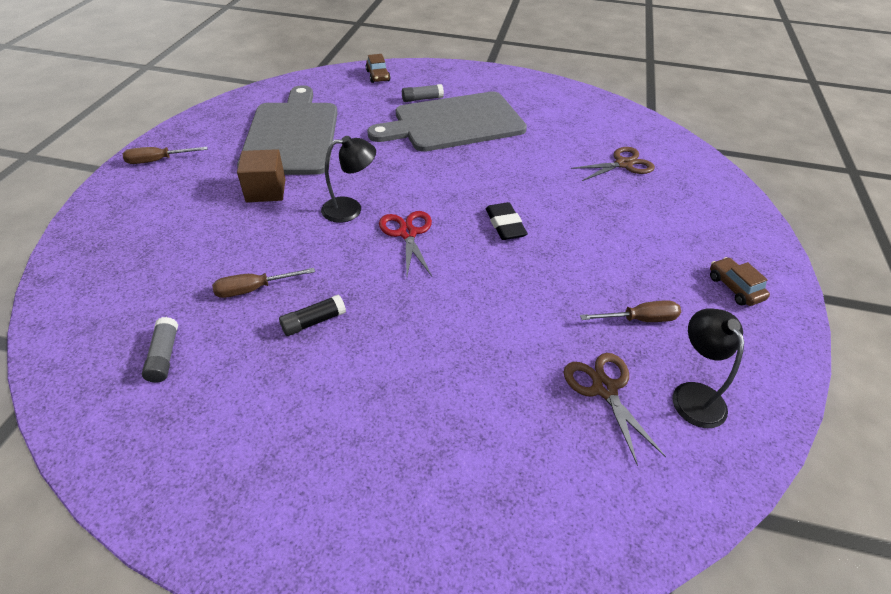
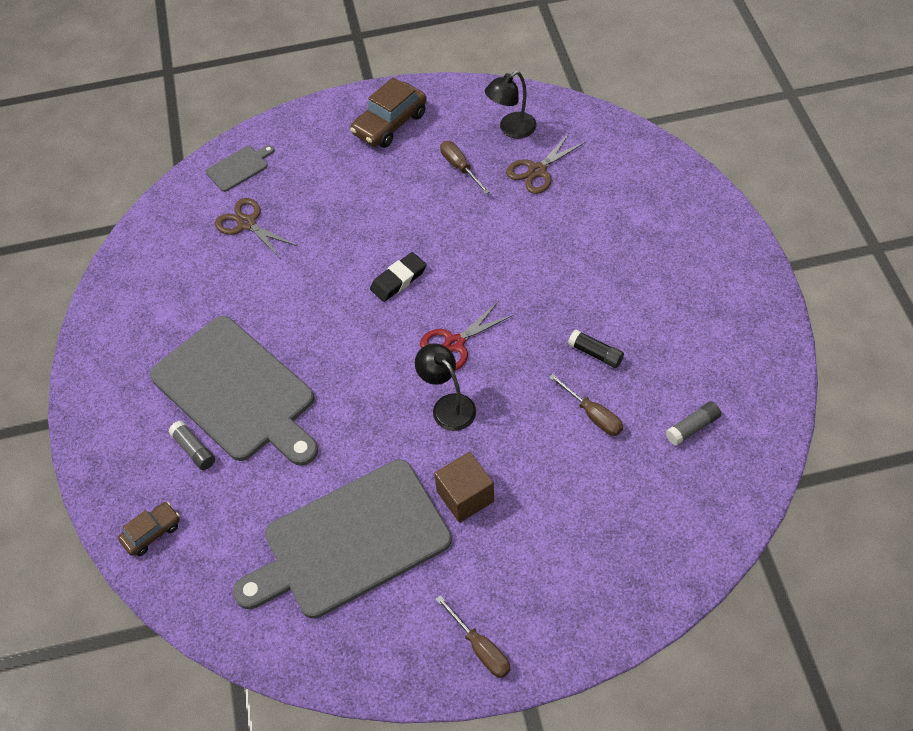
camera: 110 degrees left, 10 degrees up
brown car [710,257,770,306] -> brown car [350,77,427,148], size x1.72
none -> grey cutting board [206,145,275,192]

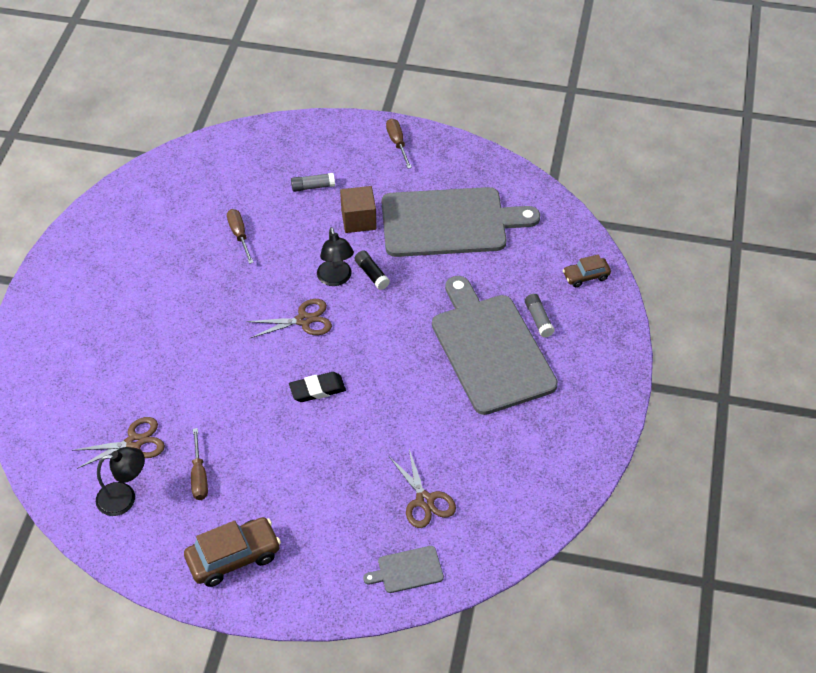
camera: 160 degrees left, 5 degrees down
red scissors [420,301,513,371] -> brown scissors [246,299,332,338]
black glue stick [568,329,624,368] -> black glue stick moved to [354,250,390,290]
grey glue stick [666,401,721,446] -> grey glue stick moved to [291,173,335,192]

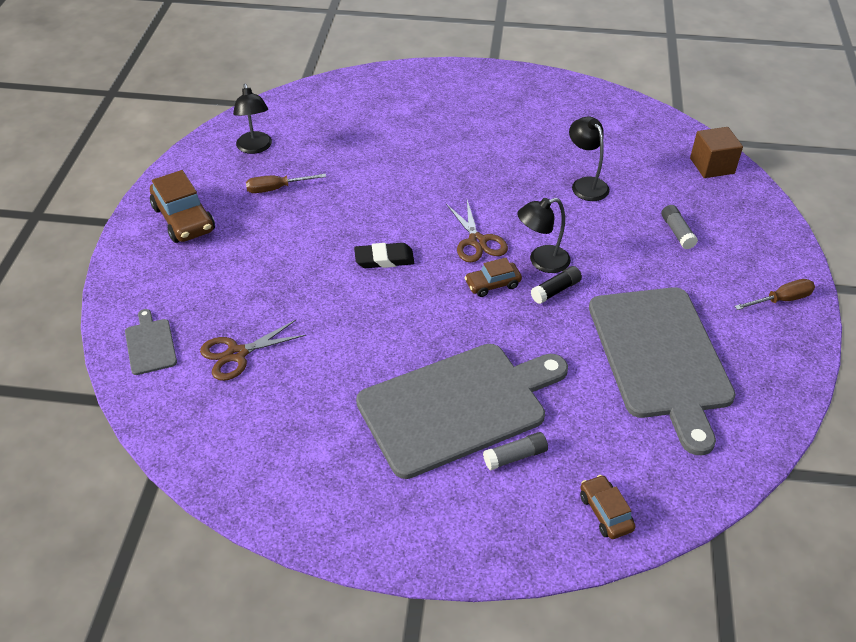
camera: 85 degrees right, 5 degrees down
brown scissors [72,417,165,469] -> none
brown screwdriver [227,209,254,264] -> black lamp [569,117,610,201]
black eraser [289,372,346,402] -> black eraser turned 75 degrees counterclockwise [354,243,414,268]
brown cube [340,186,377,233] -> brown cube moved to [690,127,743,178]
none -> brown car [464,258,522,297]

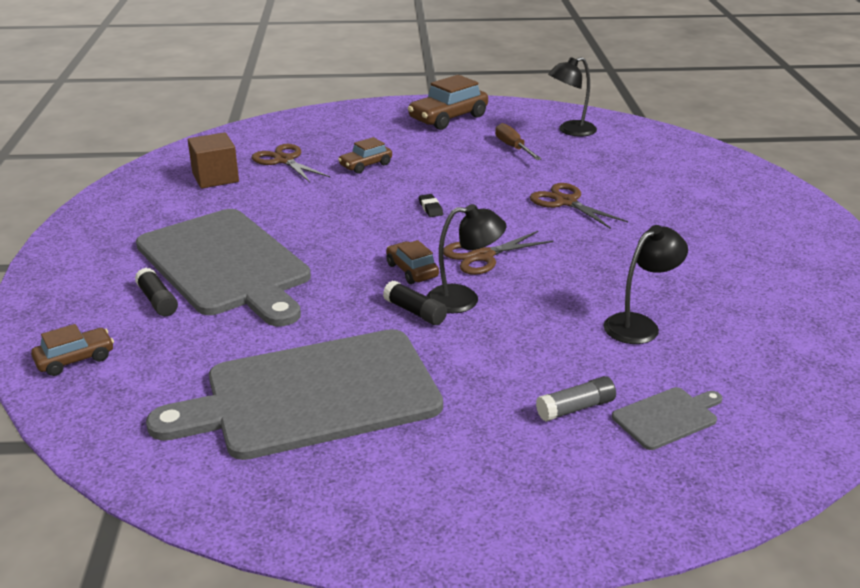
camera: 80 degrees right, 15 degrees down
grey cutting board [125,309,177,375] -> grey cutting board moved to [612,387,722,450]
black eraser [354,243,414,268] -> black eraser [419,194,443,217], size x0.58
grey glue stick [483,432,548,470] -> black glue stick [135,268,178,316]
black lamp [517,198,571,273] -> black lamp turned 120 degrees clockwise [427,204,507,313]
brown cube [690,127,743,178] -> brown cube moved to [188,132,239,189]
brown screwdriver [734,279,815,310] -> none
none -> brown car [338,137,392,174]
none -> brown scissors [530,183,628,229]

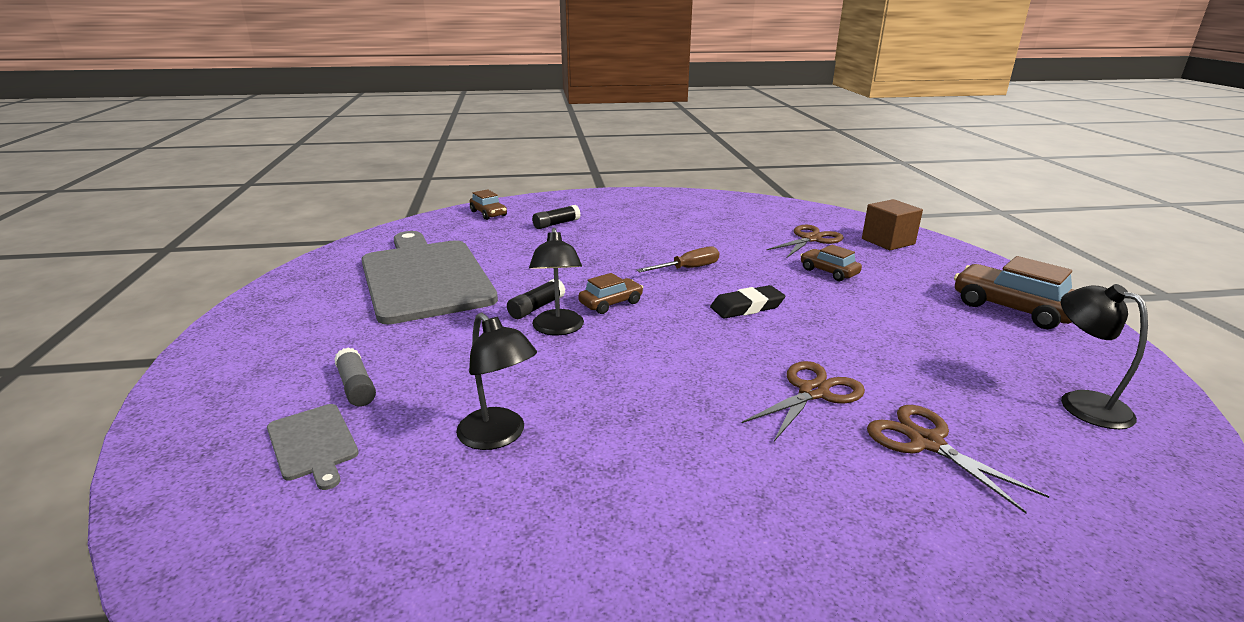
camera: 85 degrees right, 5 degrees down
grey cutting board [136,209,311,326] -> none
brown cube [188,132,239,189] -> brown cube moved to [862,199,923,250]
black eraser [419,194,443,217] -> black eraser [710,285,785,319], size x1.73
brown scissors [443,231,554,275] -> brown scissors moved to [867,405,1049,513]
brown screwdriver [495,123,542,160] -> brown screwdriver moved to [637,246,719,272]

